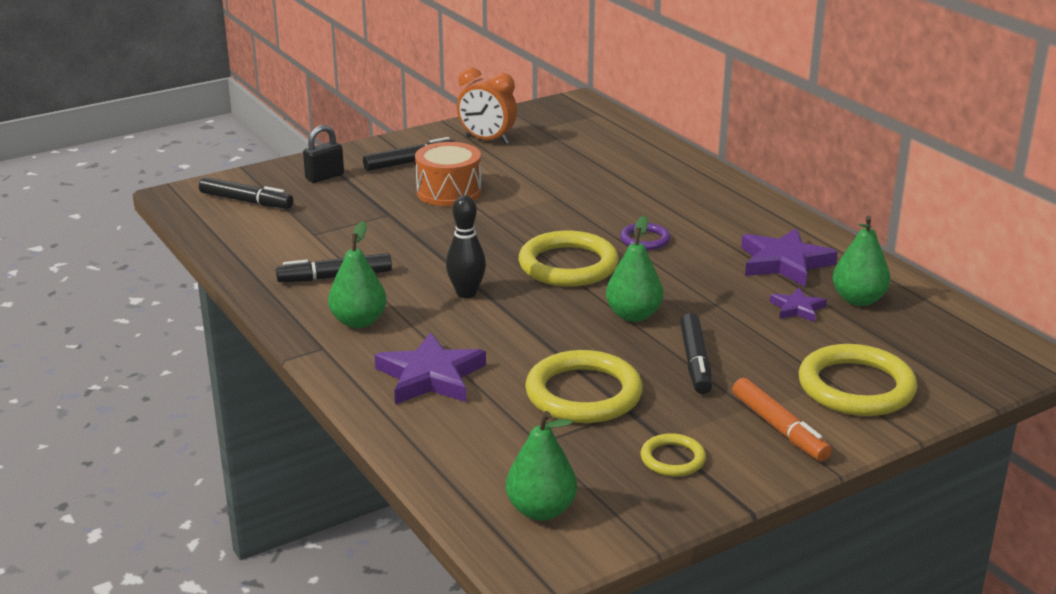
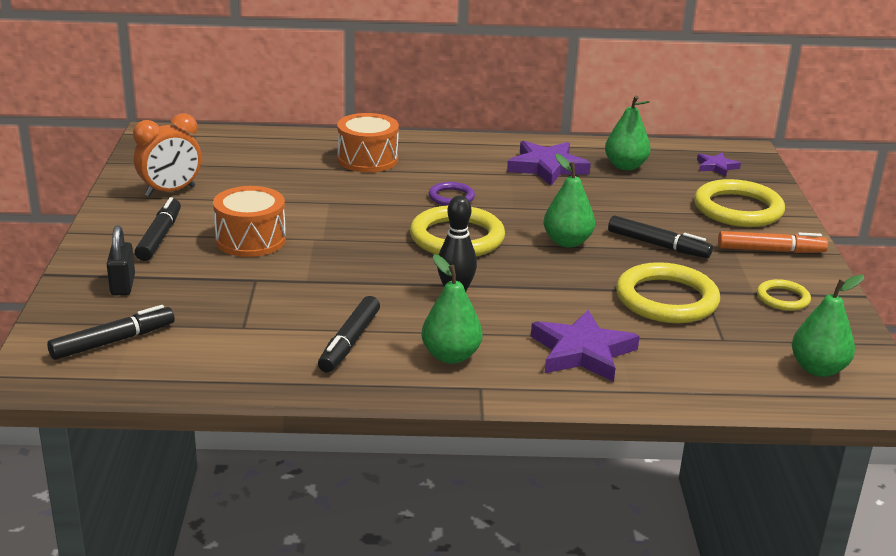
camera: 60 degrees left, 0 degrees up
purple star [770,288,827,322] -> purple star moved to [697,152,741,176]
none -> orange drum [337,113,399,172]

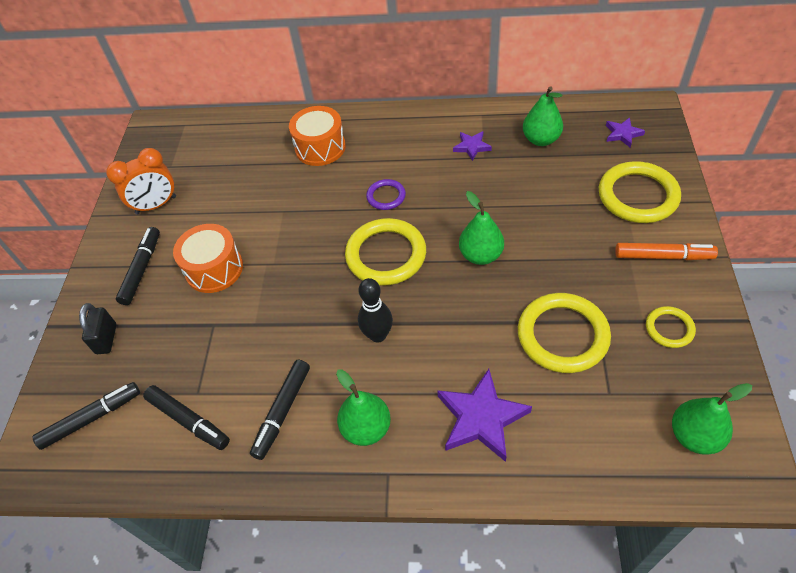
camera: 10 degrees right, 25 degrees up
purple star [507,141,591,186] -> purple star [453,131,492,161], size x0.54
black marker [608,216,713,258] -> black marker moved to [143,385,230,450]

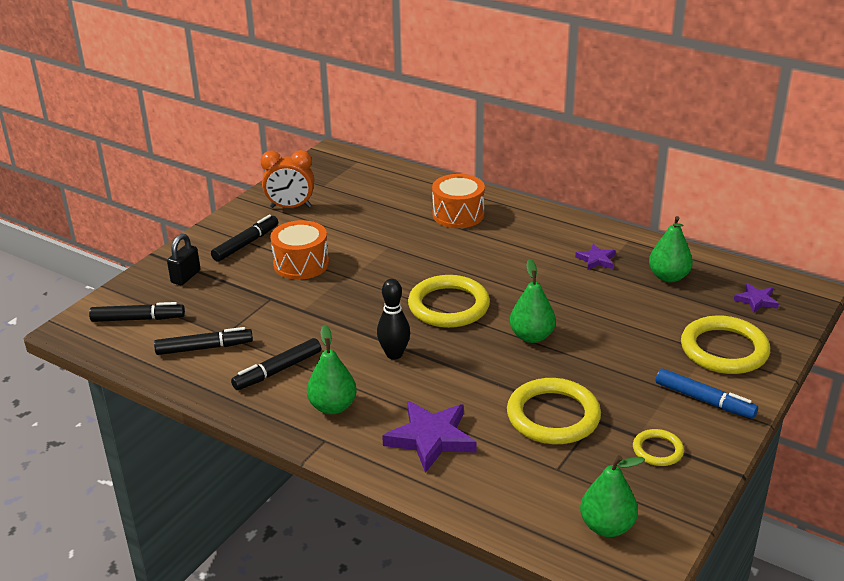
camera: 25 degrees right, 20 degrees down
black marker [143,385,230,450] -> black marker turned 75 degrees counterclockwise [154,327,253,355]
purple ring [366,179,406,210] -> none
orange marker [615,243,718,260] -> blue marker [656,368,758,419]

